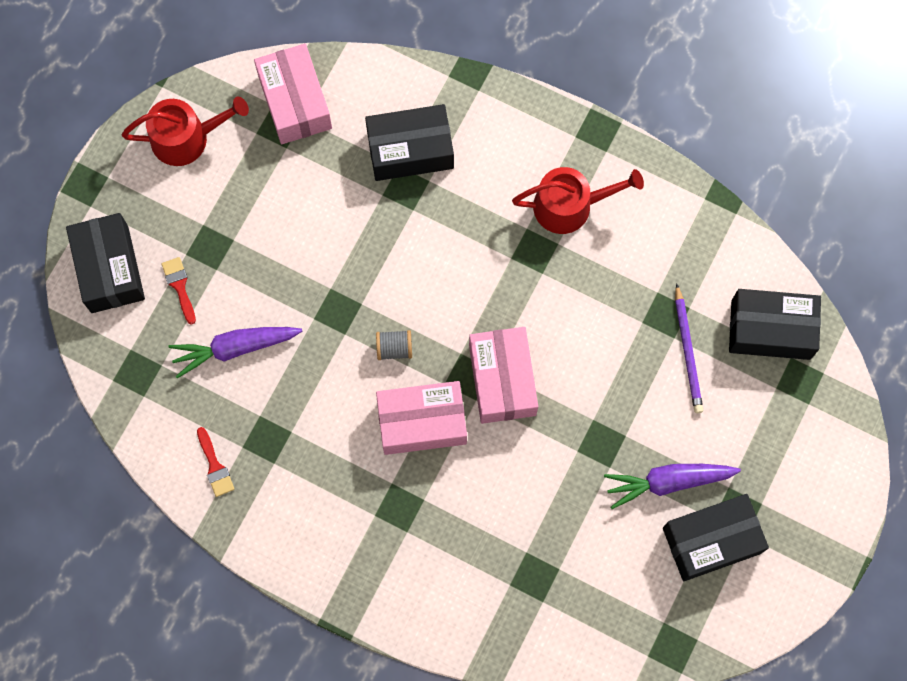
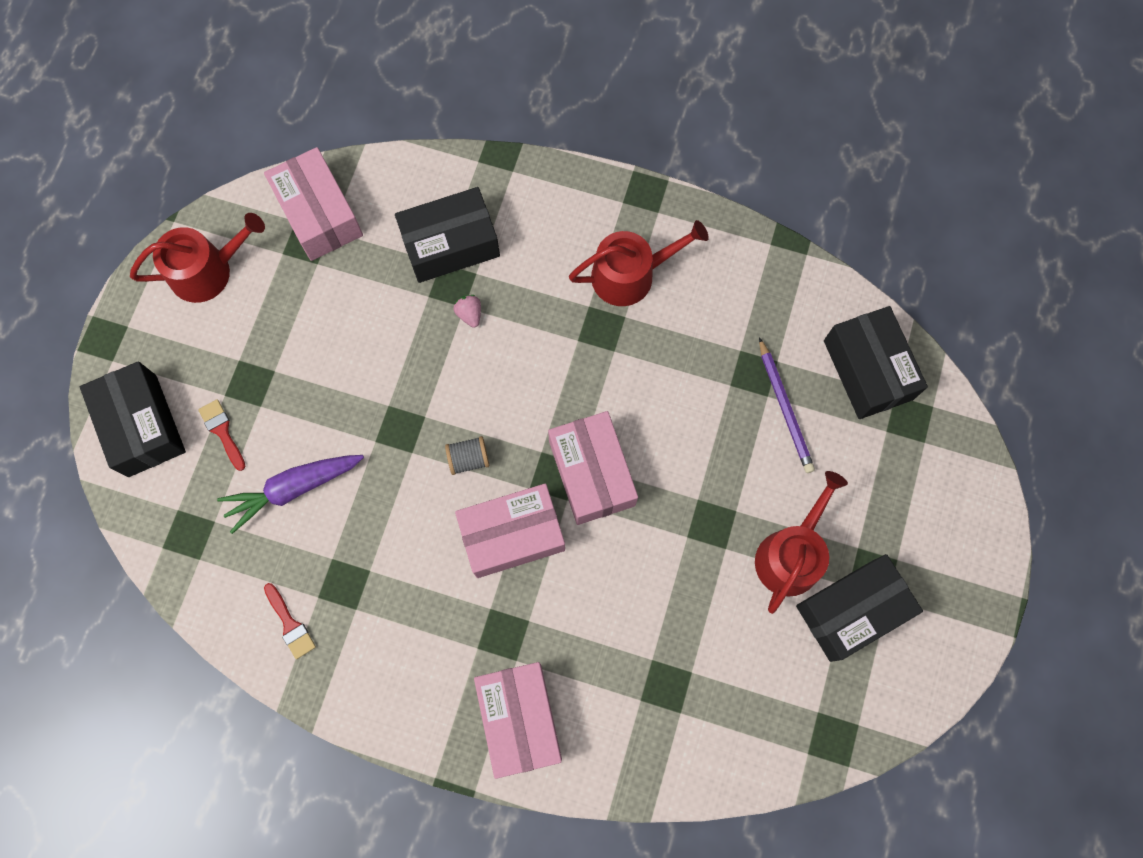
camera: 10 degrees left, 0 degrees up
purple carrot [604,464,741,509] -> red watering can [755,471,848,614]
black box [729,289,821,360] -> black box turned 75 degrees clockwise [824,306,928,419]
none -> pink strawberry [453,295,481,328]
none -> pink box [474,662,562,779]

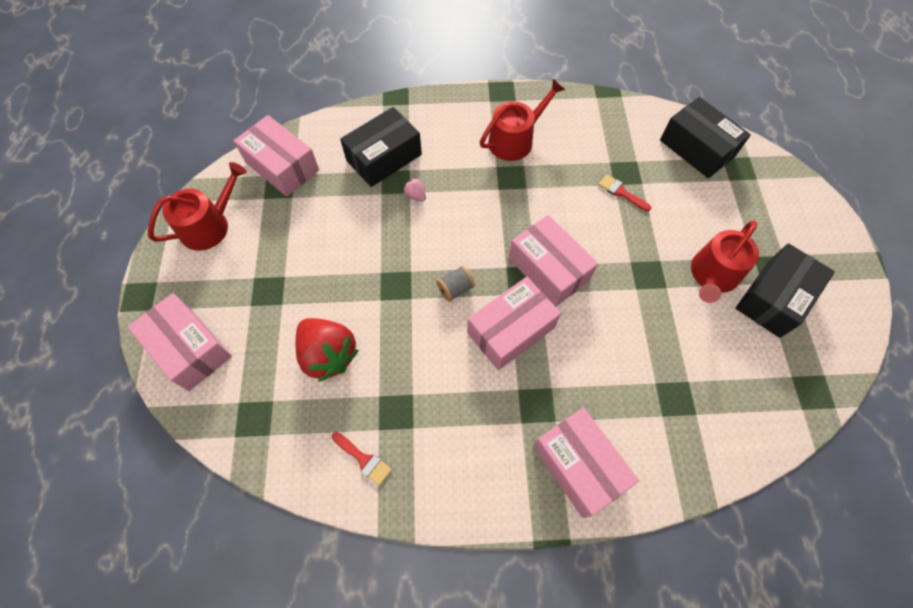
camera: 20 degrees left, 10 degrees down
black box [80,361,186,477] -> pink box [128,293,232,391]
red brush [198,399,246,471] -> red brush moved to [598,174,651,211]
purple carrot [217,455,364,534] -> red strawberry [296,318,359,382]
red watering can [755,471,848,614] -> red watering can turned 150 degrees counterclockwise [691,221,759,303]
purple pencil [759,337,815,473] -> none

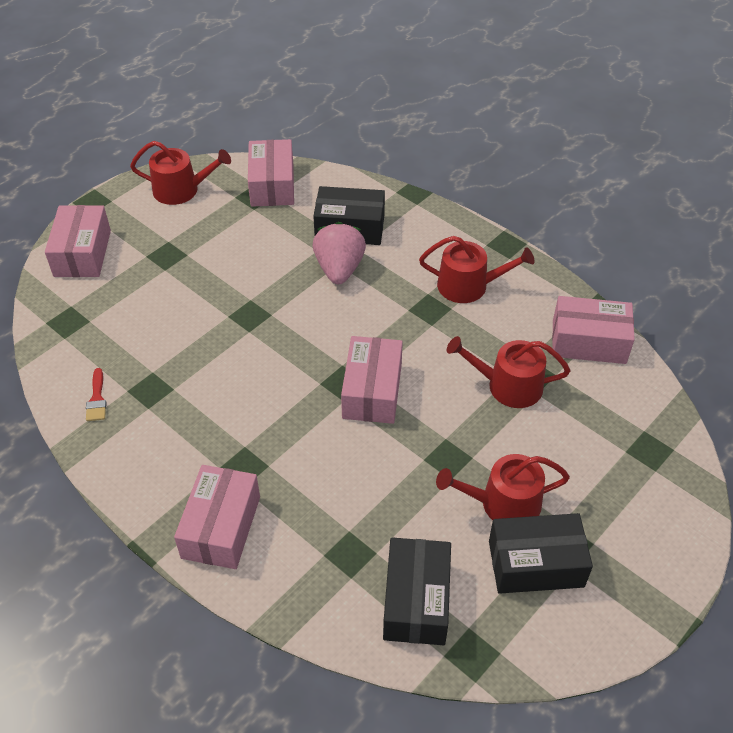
camera: 45 degrees right, 15 degrees down
red strawberry [296,318,359,382] -> none
pink strawberry [403,178,426,202] -> pink strawberry [313,222,366,284], size x2.41
grey spool [436,266,475,302] -> none
pink box [467,277,561,370] -> pink box moved to [552,296,635,364]
red brush [598,174,651,211] -> red watering can [447,336,570,408]
black box [660,97,751,178] -> black box moved to [383,537,451,645]

